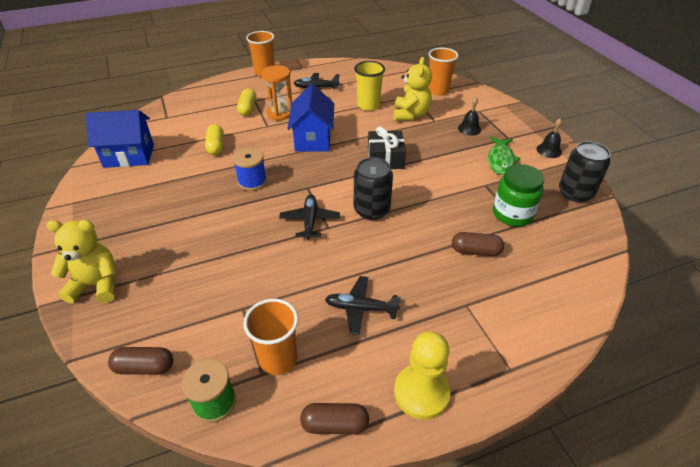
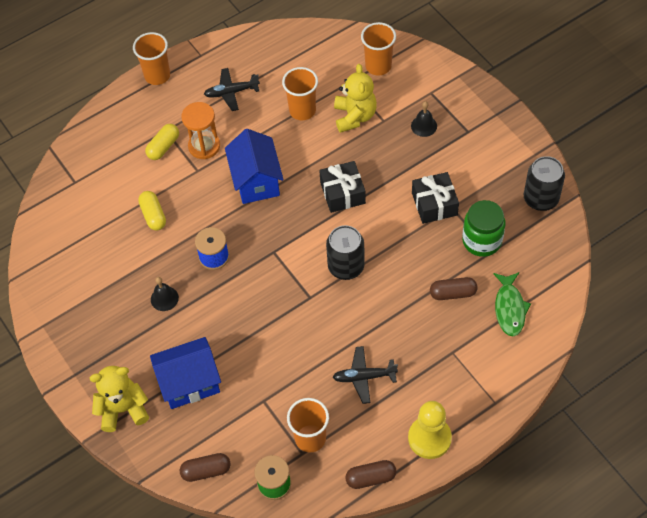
camera: 10 degrees left, 15 degrees up
blue house [86,110,154,168] -> blue house moved to [150,337,221,409]
yellow capsule [237,89,256,116] -> yellow capsule turned 45 degrees clockwise [145,124,179,160]
black plane [279,194,340,240] -> none
yellow cup [354,61,385,111] -> orange cup [282,67,318,120]
green fish [488,136,520,175] -> green fish moved to [493,272,531,336]
black bell [537,118,562,158] -> black bell moved to [151,277,179,311]
none -> black gift [412,172,459,224]

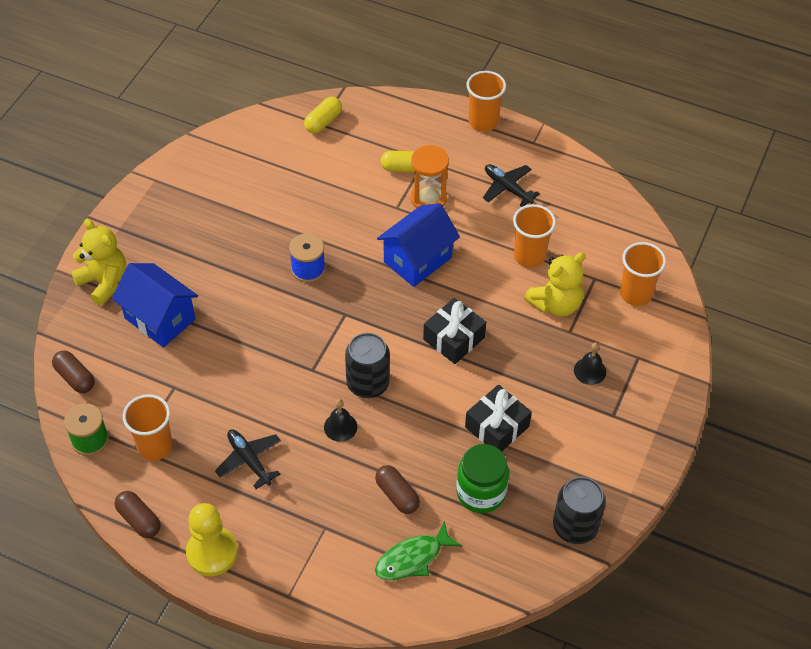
camera: 55 degrees right, 5 degrees down
yellow capsule [138,191,166,231] -> yellow capsule moved to [304,97,342,133]
black bell [151,277,179,311] -> black bell moved to [324,399,357,442]

